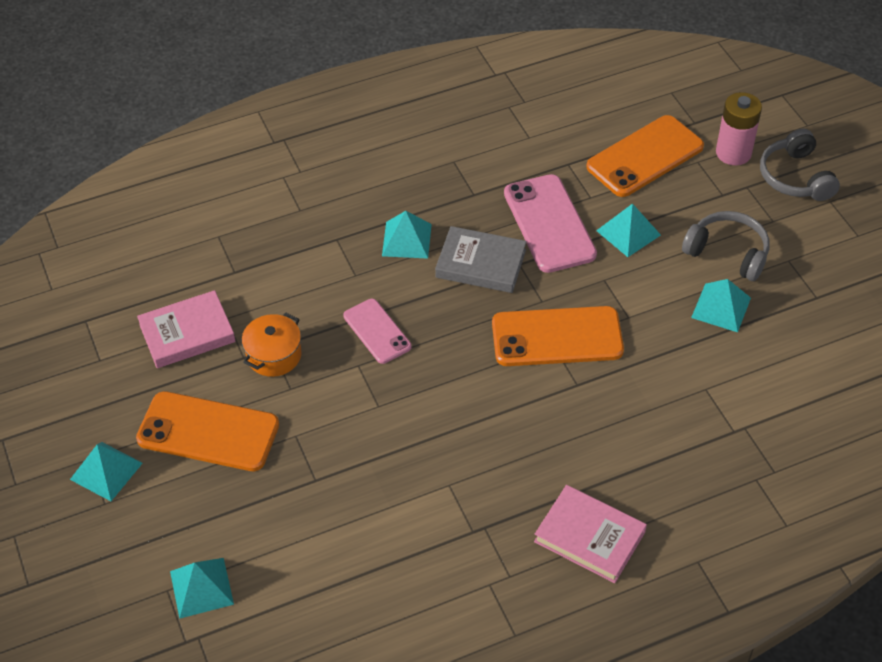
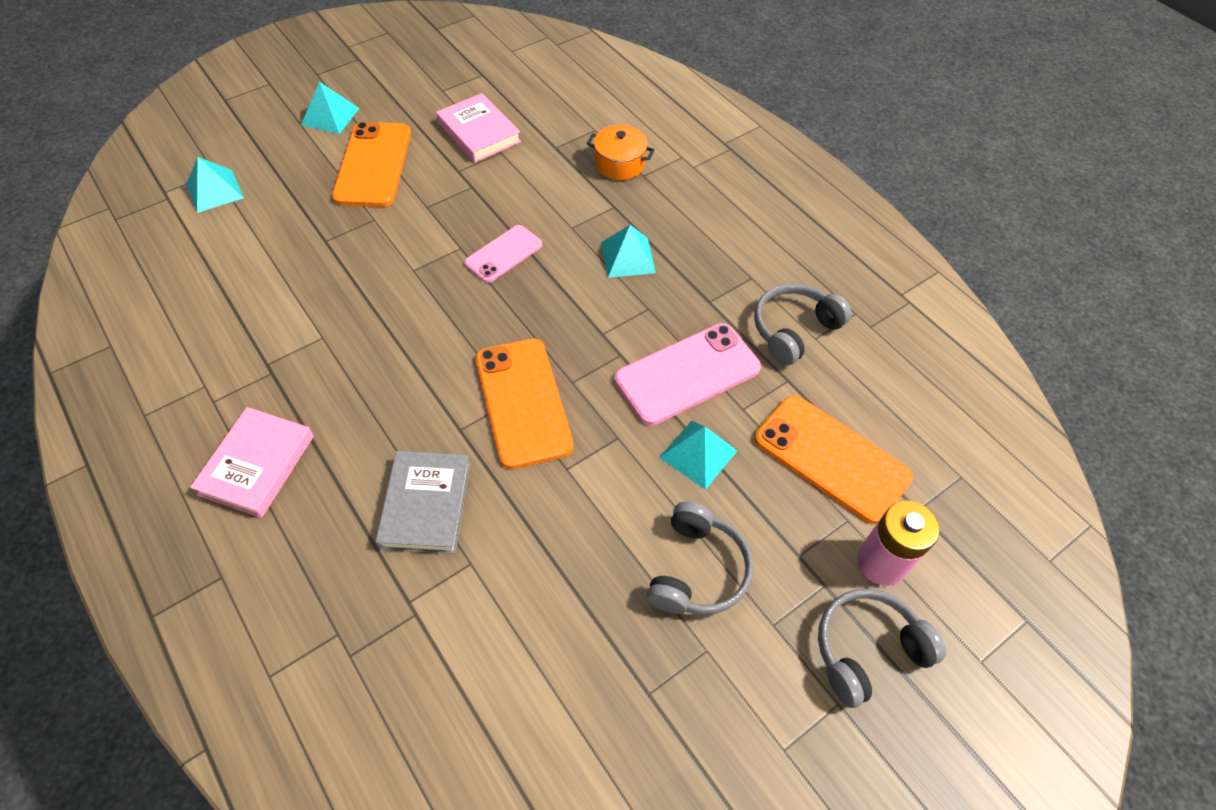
camera: 75 degrees right, 5 degrees up
orange pot [242,313,302,377] -> orange pot moved to [587,125,654,180]
grey book [435,226,527,293] -> grey book moved to [375,451,471,554]
turquoise pyramid [691,279,751,332] -> none
none -> grey headphones [754,283,852,366]

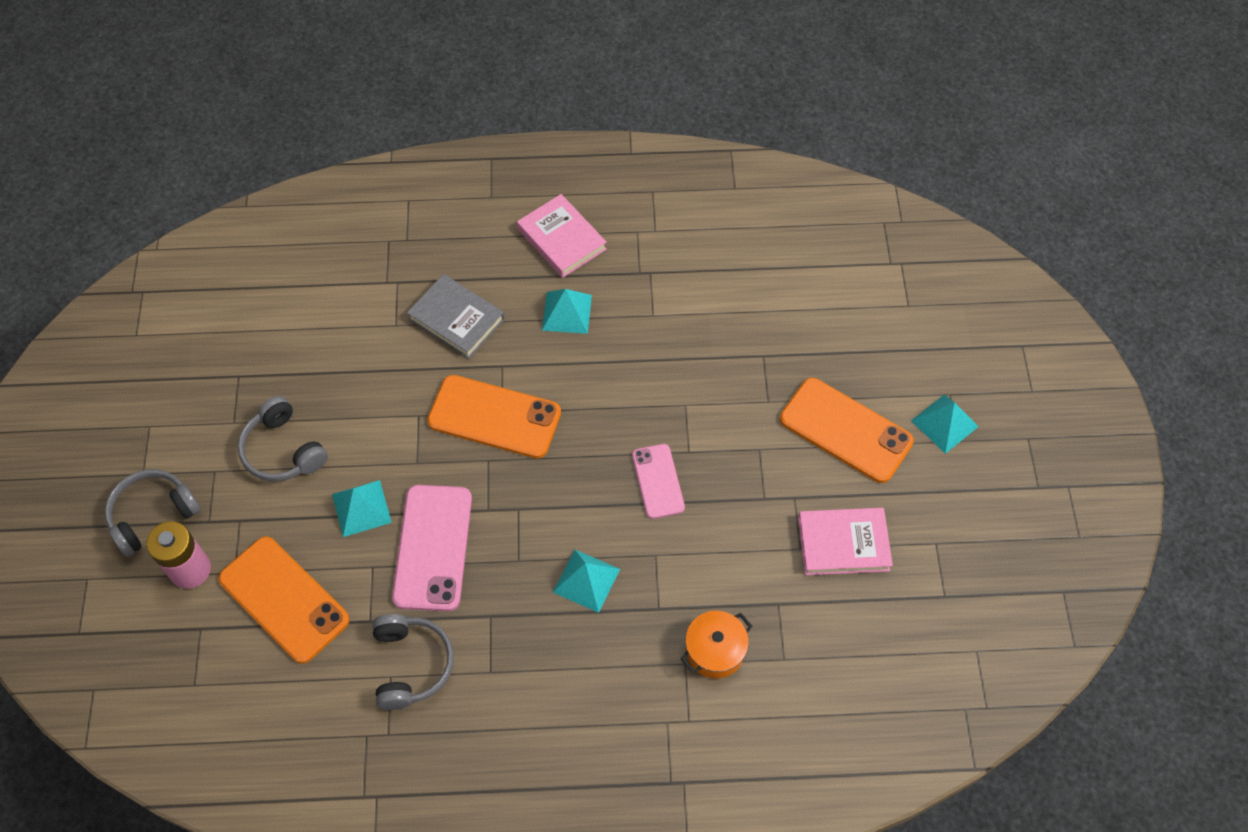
camera: 125 degrees right, 5 degrees up
turquoise pyramid [186,157,244,213] -> turquoise pyramid moved to [542,289,592,334]
orange phone [755,395,913,524] -> orange phone turned 60 degrees clockwise [218,536,350,664]
grey headphones [818,589,946,708] -> grey headphones turned 135 degrees counterclockwise [105,469,201,557]

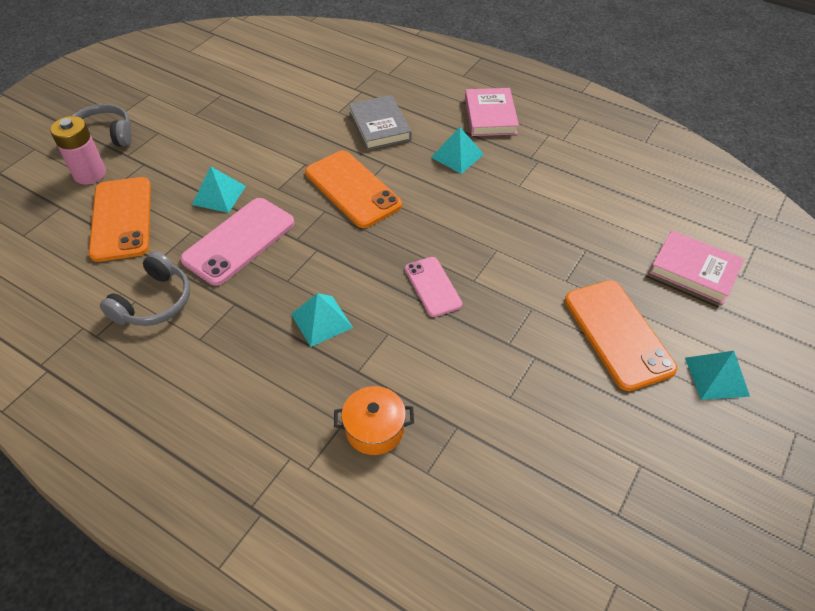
camera: 35 degrees right, 10 degrees down
grey headphones [238,396,328,481] -> none
pink phone [632,444,685,519] -> pink phone turned 45 degrees counterclockwise [405,257,462,317]
pink book [798,508,893,575] -> pink book moved to [649,230,744,304]

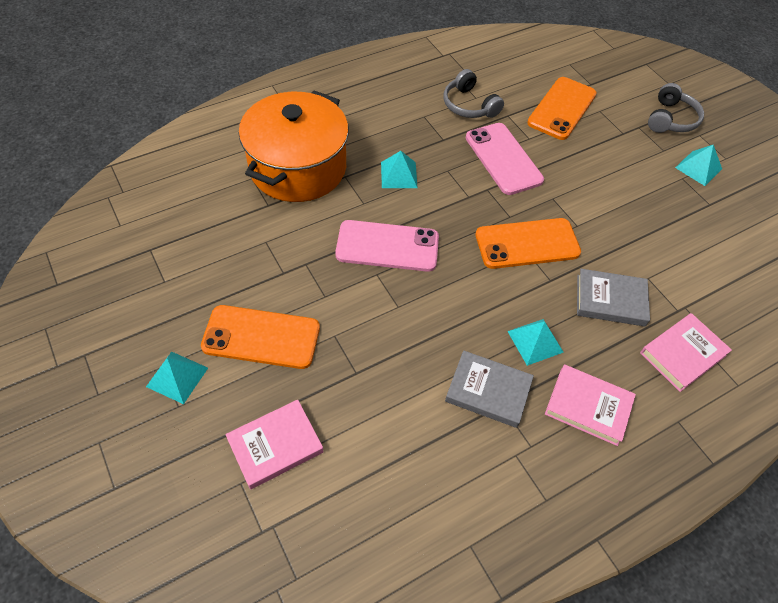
camera: 115 degrees right, 5 degrees up
pink battery [50,116,106,184] -> none
orange phone [89,177,151,262] -> orange phone turned 75 degrees counterclockwise [527,77,596,140]
turquoise pyramid [192,167,246,213] -> turquoise pyramid moved to [675,145,722,186]
orange pot [334,386,414,455] -> orange pot [239,91,349,202], size x2.43
pink phone [405,257,462,317] -> pink phone [335,220,439,272], size x1.66
none -> grey book [445,350,534,428]
none -> pink book [640,313,732,392]

